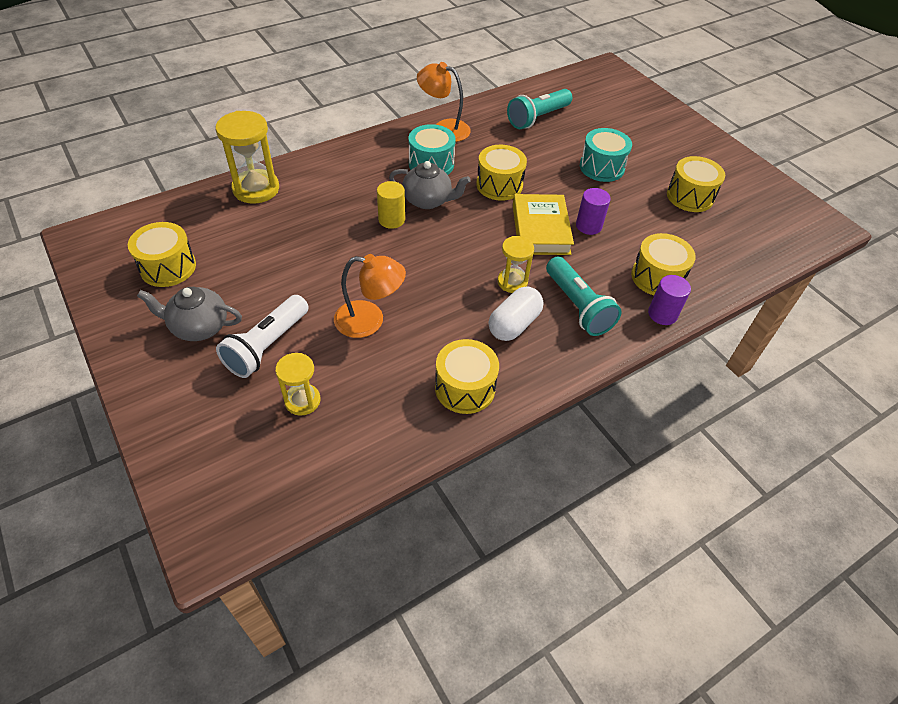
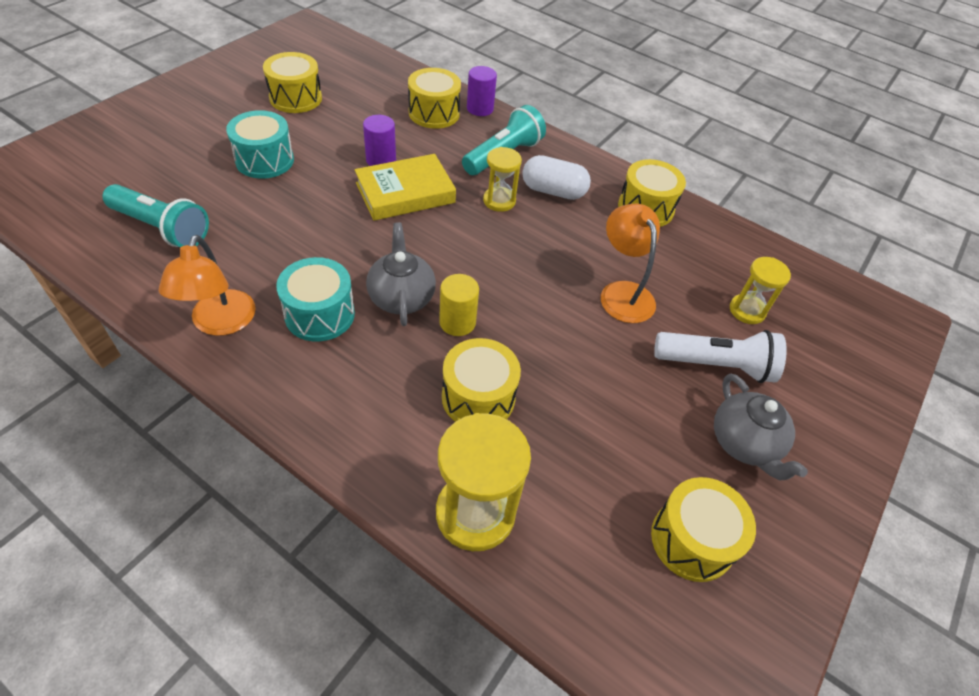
camera: 115 degrees left, 0 degrees up
yellow drum [476,145,527,201] -> yellow drum moved to [442,338,521,422]

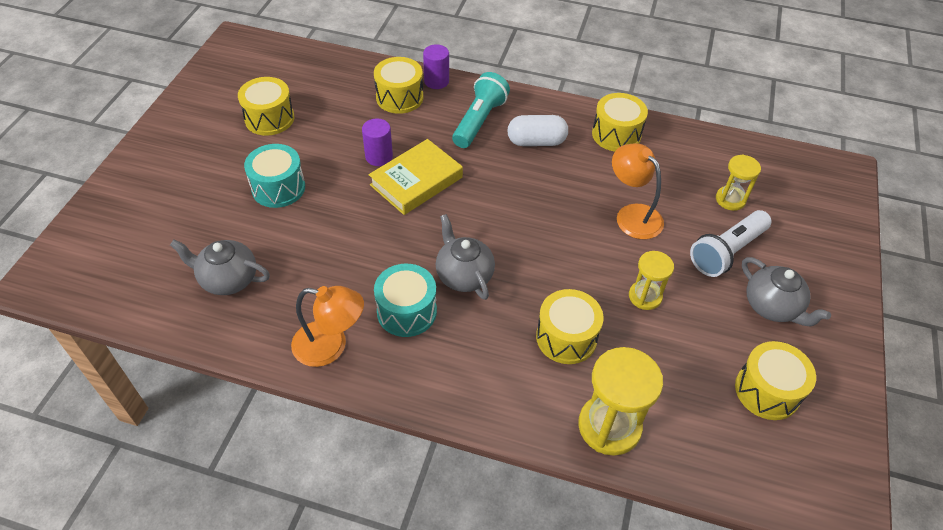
camera: 15 degrees left, 0 degrees up
turquoise flashlight [102,184,209,247] -> grey teapot [170,240,270,295]
orange lamp [159,235,256,336] -> orange lamp turned 60 degrees counterclockwise [291,286,364,367]
yellow cylinder [439,274,479,336] -> none
yellow hourglass [483,147,522,212] -> yellow hourglass moved to [629,251,674,310]
white flashlight [654,330,787,383] -> white flashlight turned 150 degrees clockwise [690,210,772,277]

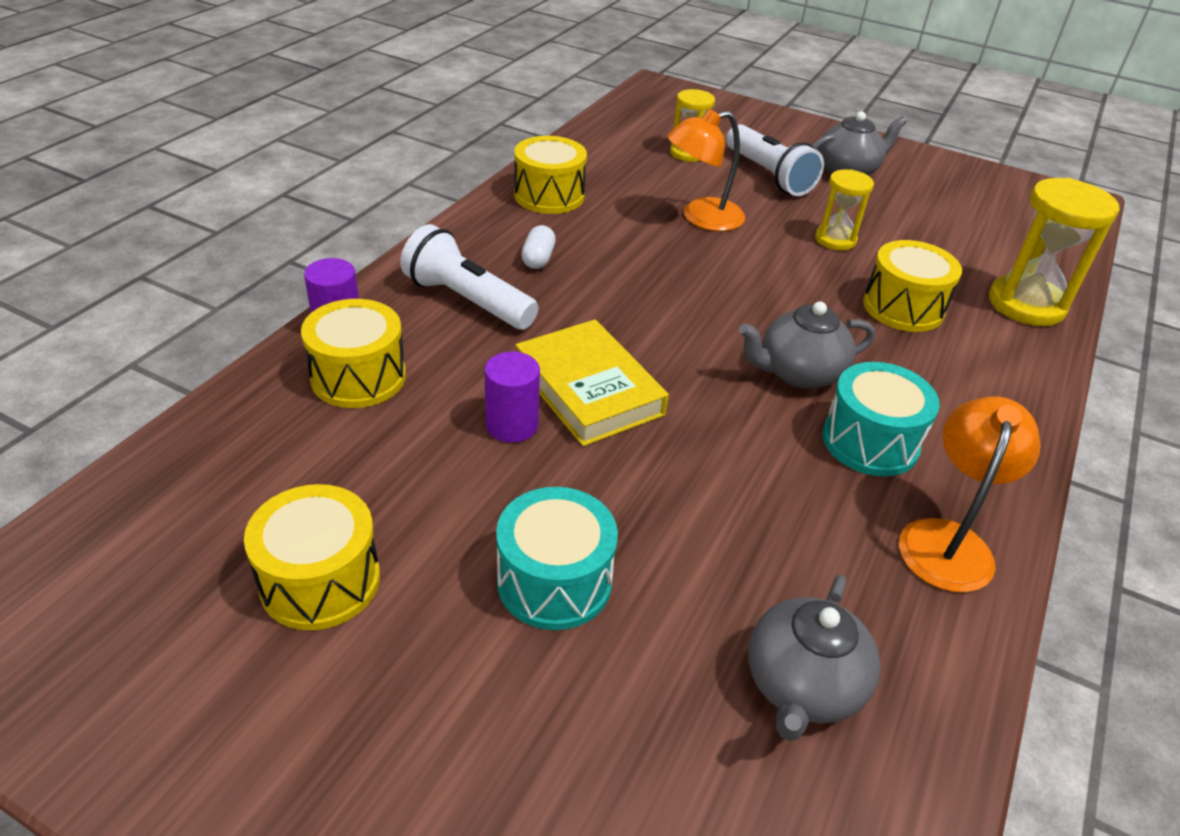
camera: 80 degrees left, 10 degrees down
turquoise flashlight [452,72,510,148] -> white flashlight [400,224,539,330]
white capsule [507,115,568,146] -> white capsule [521,225,556,269], size x0.60
yellow drum [735,341,816,420] -> none

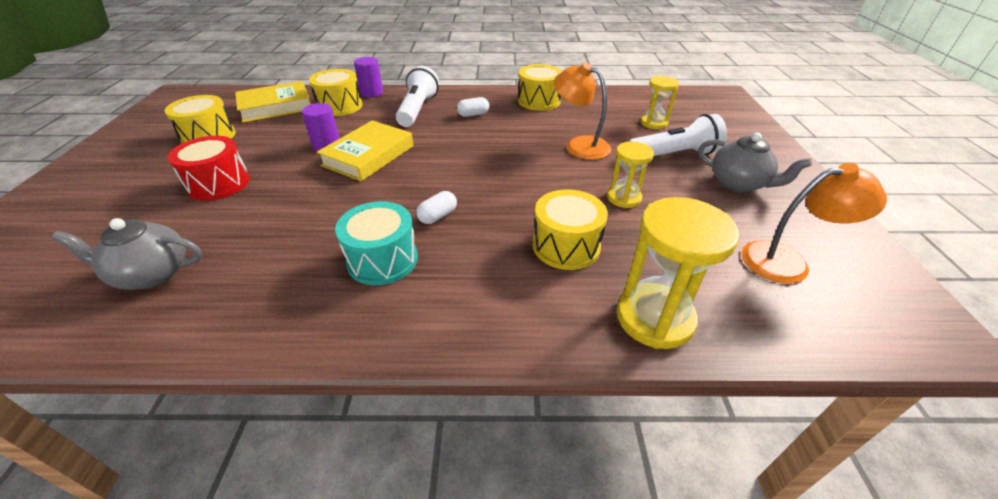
camera: 65 degrees right, 0 degrees up
turquoise drum [496,487,618,630] -> red drum [168,136,250,201]
white flashlight [726,124,824,196] -> white flashlight turned 135 degrees counterclockwise [628,114,727,156]
grey teapot [739,301,875,389] -> white capsule [416,191,457,224]
orange lamp [899,396,1041,593] -> orange lamp moved to [742,163,887,283]
none -> yellow book [235,81,311,123]

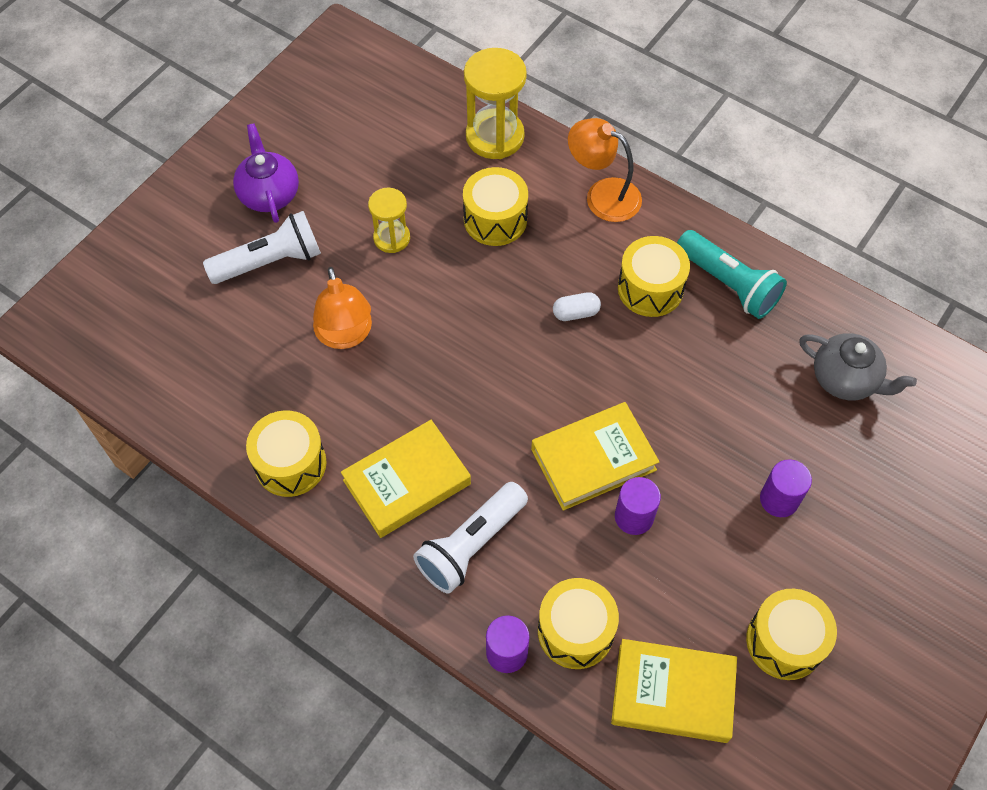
camera: 145 degrees left, 20 degrees up
red drum [168,136,250,201] -> purple cylinder [760,460,812,517]
turquoise drum [335,201,418,285] -> yellow drum [618,236,690,317]
white capsule [457,97,489,117] -> yellow book [341,420,471,538]
white flashlight [628,114,727,156] -> white flashlight turned 135 degrees clockwise [203,211,321,284]
yellow hourglass [641,76,679,129] -> none
grey teapot [698,132,812,192] -> purple teapot [233,124,299,223]
orange lamp [742,163,887,283] -> orange lamp moved to [568,118,642,222]
none -> turquoise flashlight [677,230,787,319]

